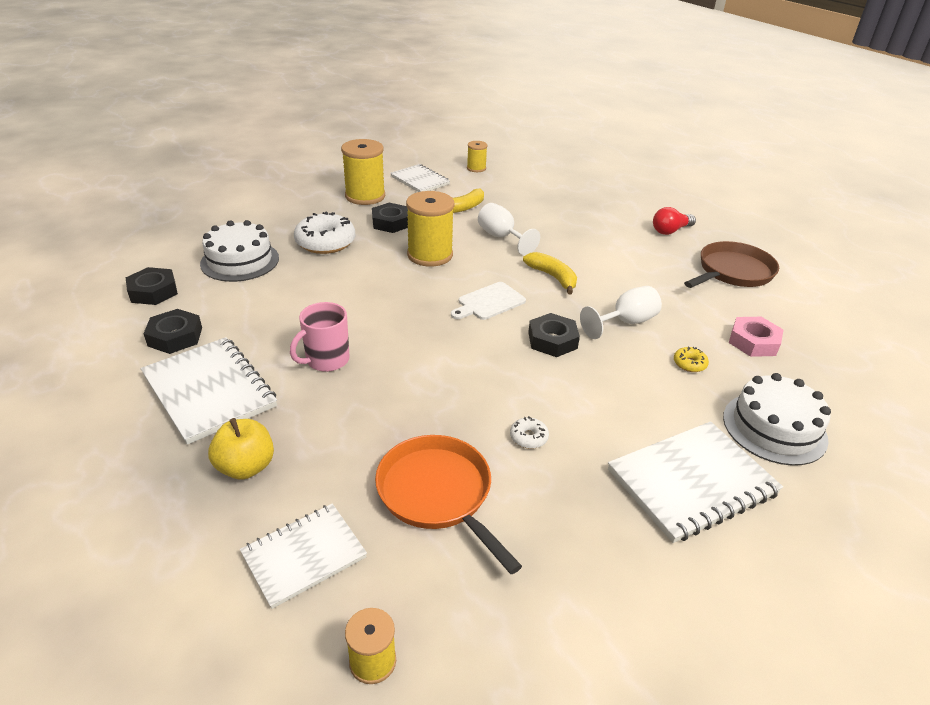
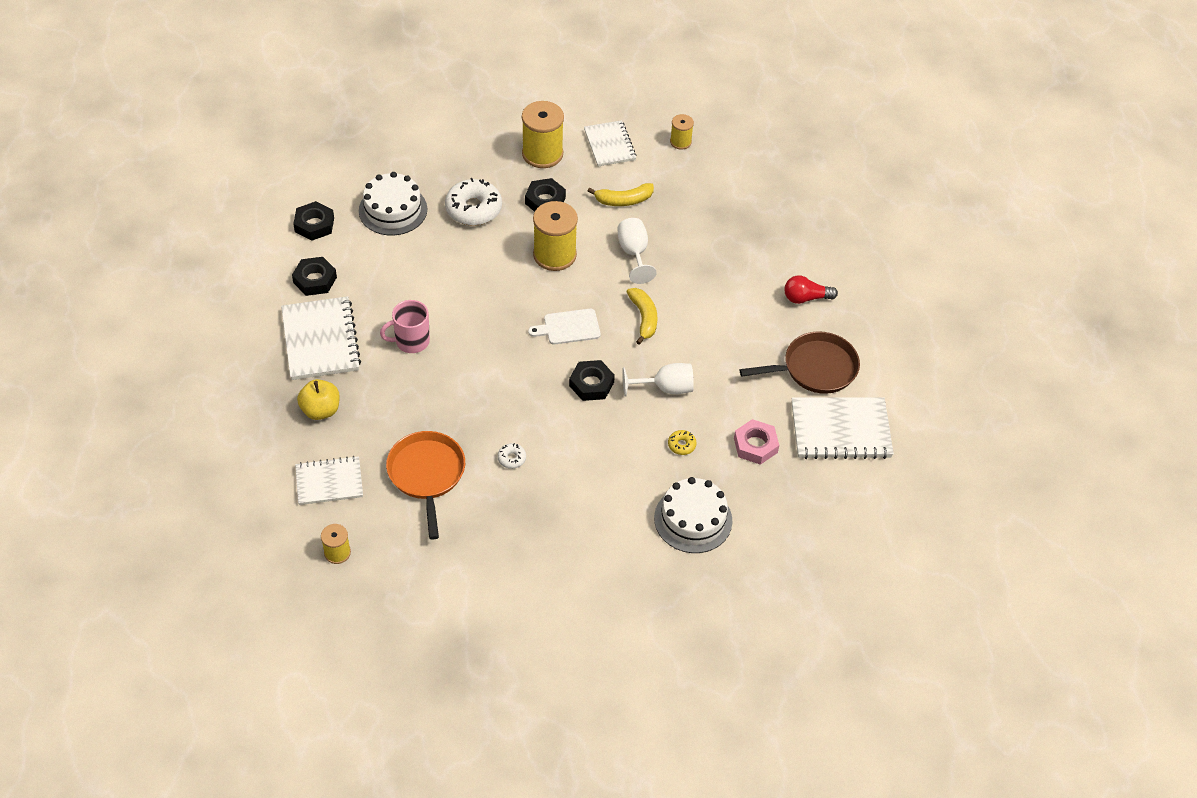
camera: 25 degrees right, 15 degrees up
white notebook [608,421,783,543] -> white notebook moved to [791,397,894,459]

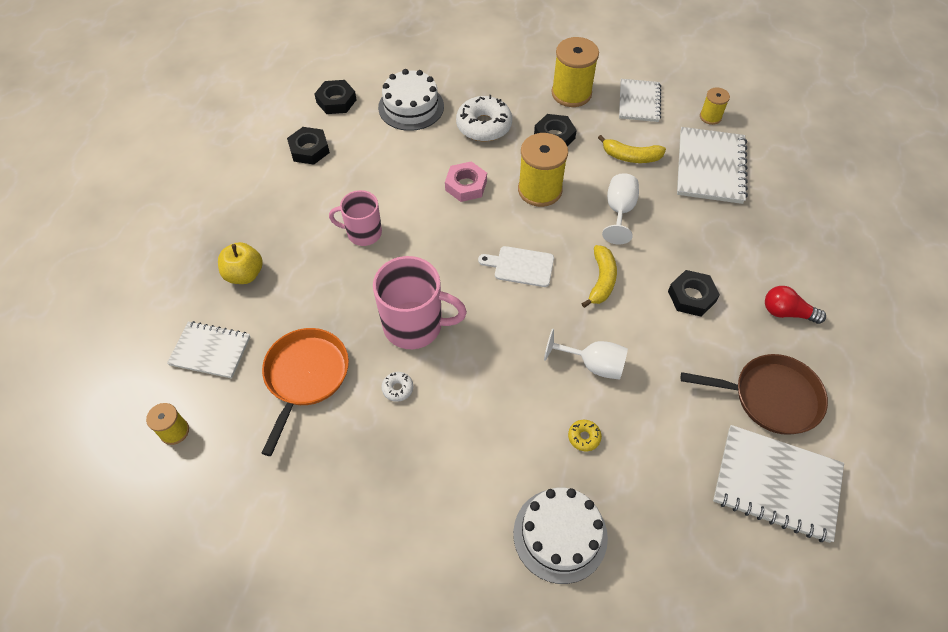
camera: 25 degrees right, 5 degrees up
white notebook [281,296,361,380] -> white notebook moved to [677,127,748,204]
black nut [569,360,615,401] -> black nut moved to [668,270,720,317]
pink nut [734,419,779,465] -> pink nut moved to [445,161,487,202]
none -> pink mug [373,256,467,349]

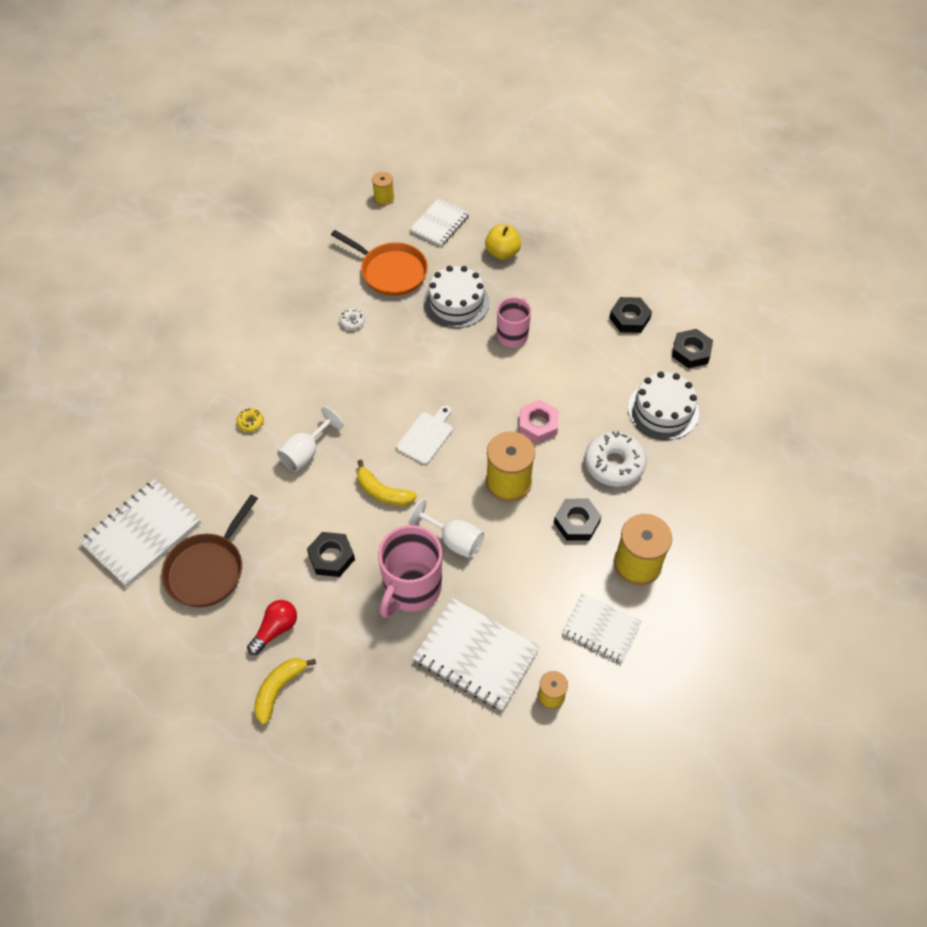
camera: 110 degrees right, 0 degrees up
pink mug [373,256,467,349] -> pink mug moved to [378,525,442,618]
white cake [513,488,608,584] -> white cake moved to [424,266,490,328]
yellow banana [598,135,666,163] -> yellow banana moved to [254,658,316,725]

